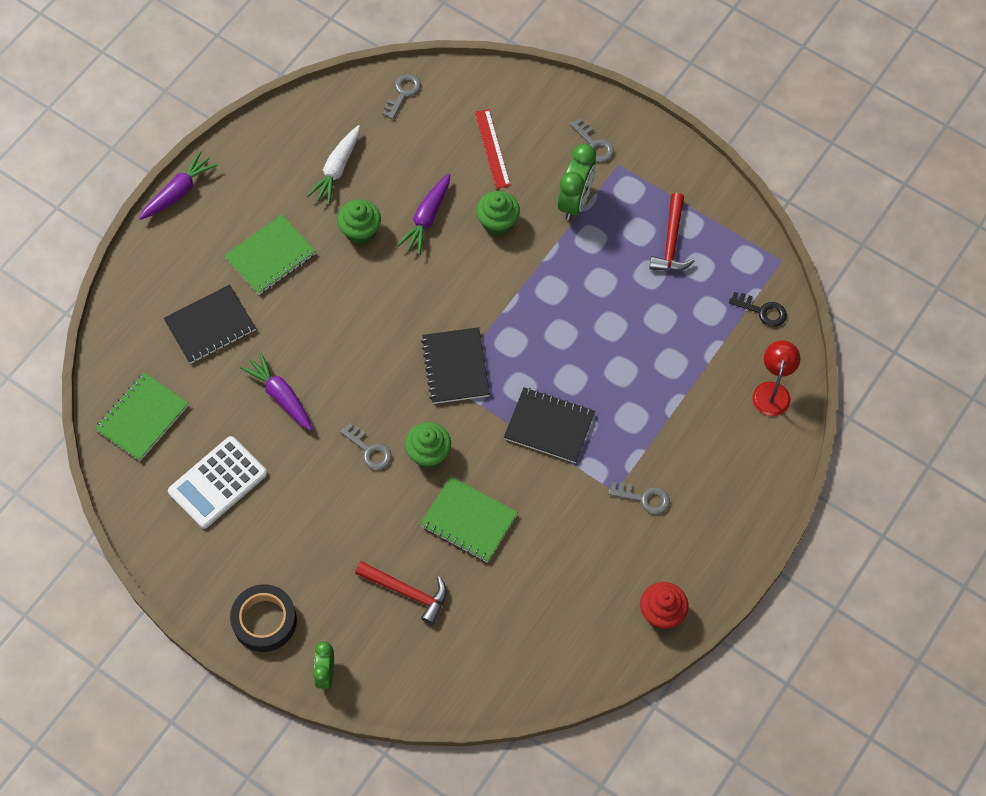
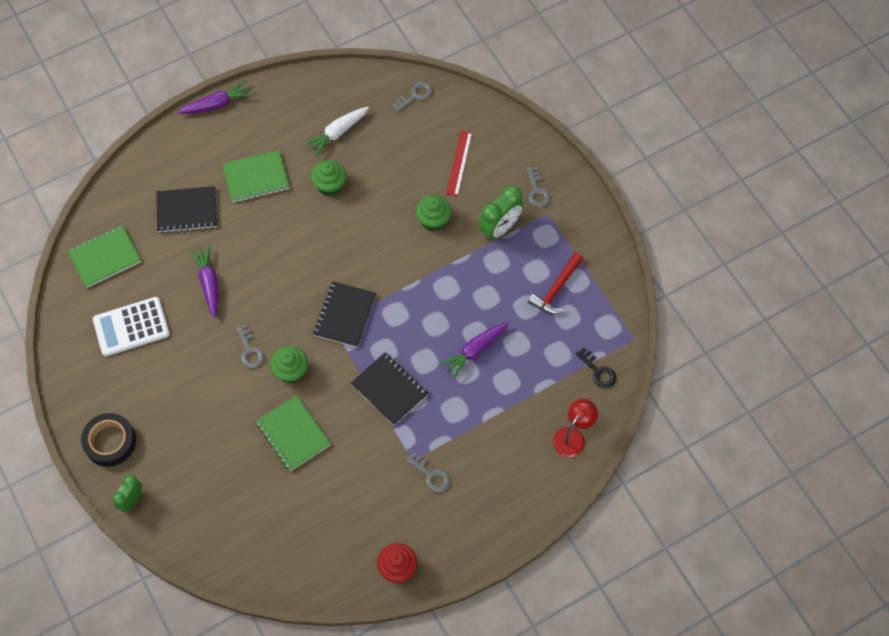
camera: 25 degrees right, 0 degrees up
red hammer [355,561,447,625] -> none
purple carrot [397,174,450,255] -> purple carrot moved to [439,322,509,380]

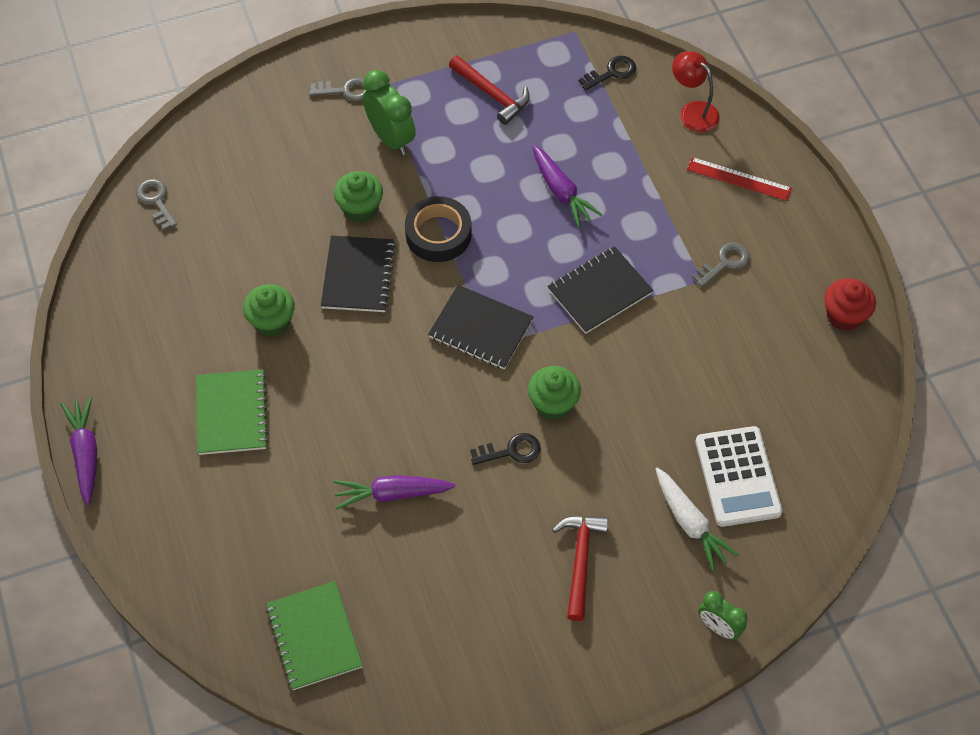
camera: 80 degrees left, 5 degrees down
black tape [81,413,136,467] -> black tape moved to [405,196,472,262]
white calculator [93,297,170,356] -> white calculator moved to [695,426,783,527]
black notebook [156,186,217,233] -> black notebook moved to [321,236,396,312]
grey key [236,324,264,368] -> black key [470,433,541,465]
green notebook [256,395,331,471] -> none
white carrot [303,107,369,157] -> white carrot moved to [655,468,739,572]
red ruler [446,131,472,197] -> red ruler moved to [687,157,792,201]
none -> red hammer [552,516,608,621]

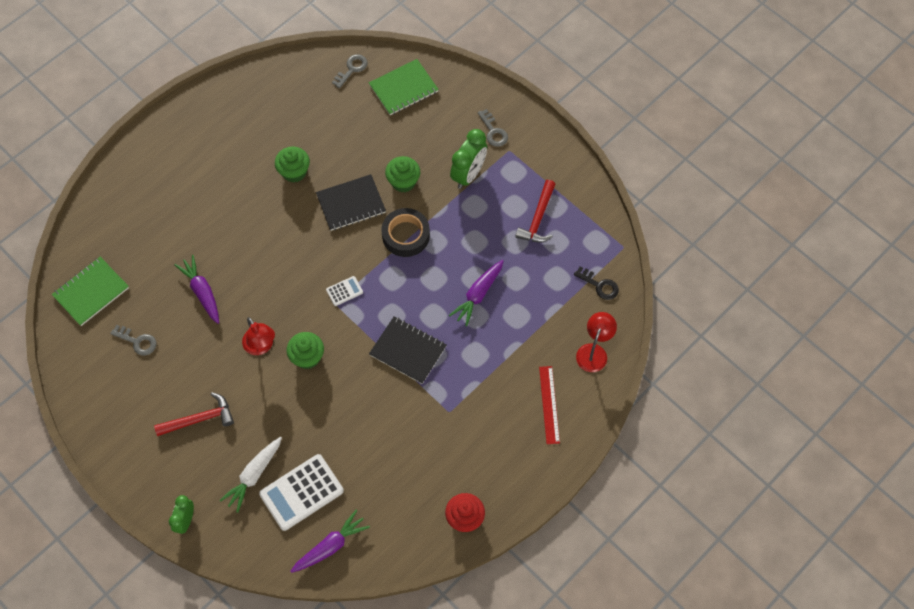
camera: 65 degrees right, 5 degrees up
purple carrot [61,397,97,505] -> purple carrot moved to [290,510,370,573]
green notebook [196,369,268,455] -> green notebook moved to [369,59,439,115]
black notebook [428,285,534,370] -> white calculator [326,276,363,306]
black key [470,433,541,465] -> red lamp [242,317,275,355]
grey key [692,242,750,287] -> grey key moved to [110,325,157,355]

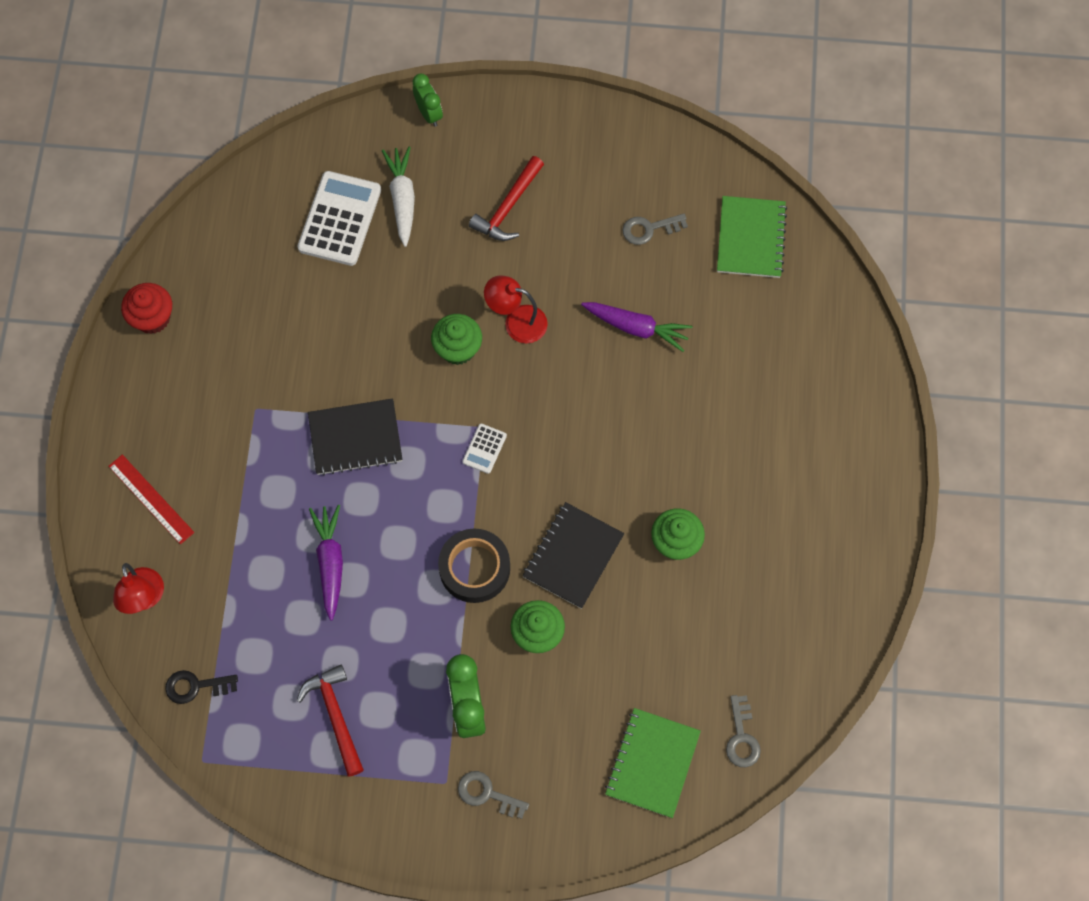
camera: 140 degrees right, 5 degrees up
purple carrot [290,510,370,573] -> none

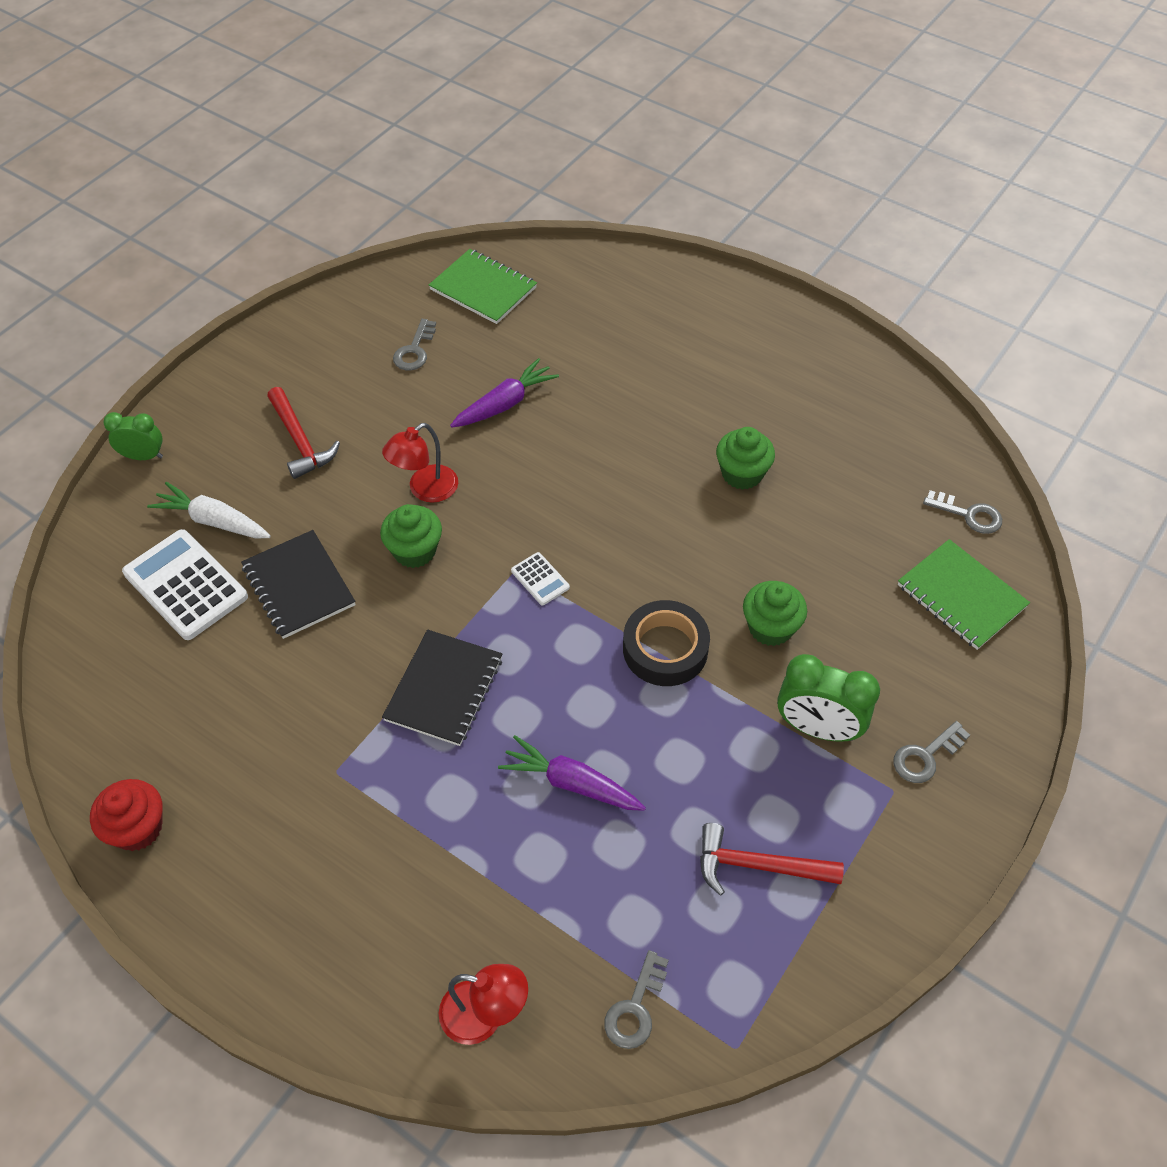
camera: 60 degrees left, 15 degrees down
red ruler [108,455,194,545] -> none
black key [165,670,238,704] -> grey key [604,950,669,1049]
black notebook [522,502,624,609] -> black notebook moved to [241,530,356,639]

